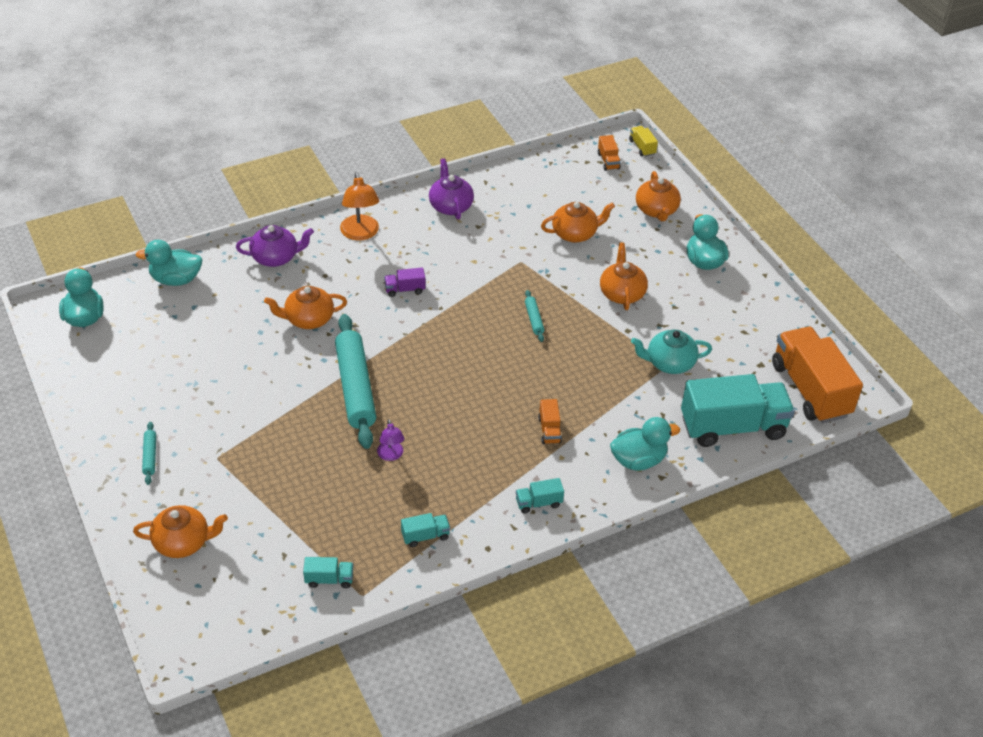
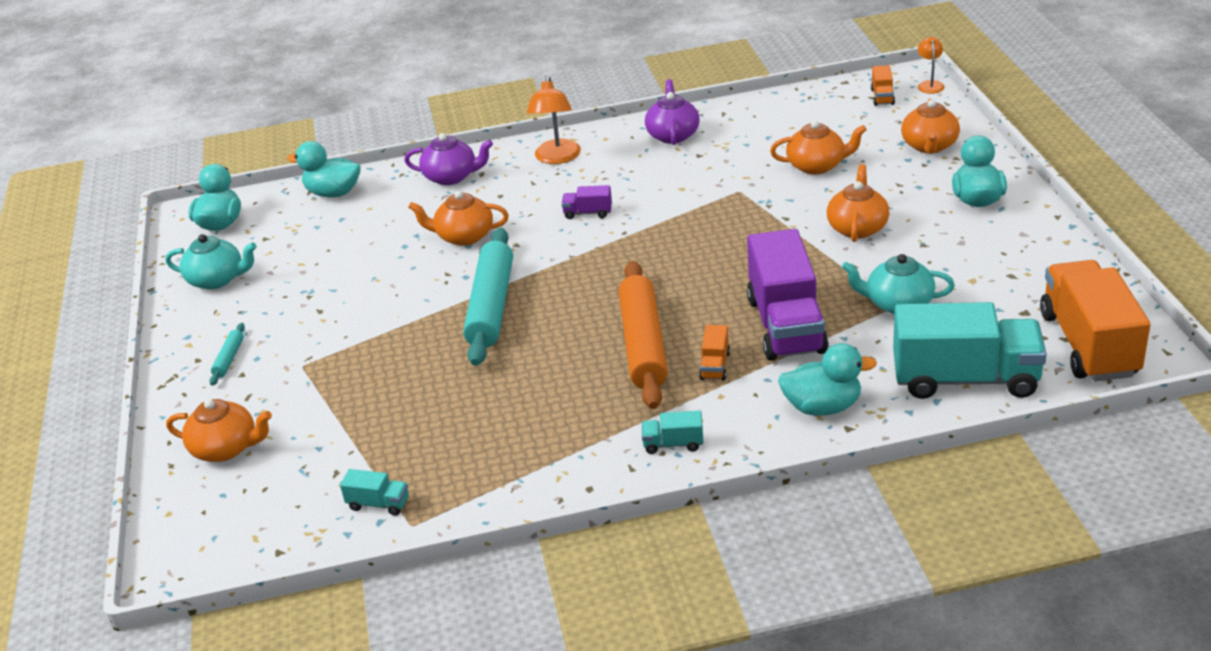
camera: 20 degrees right, 10 degrees down
purple lamp [377,419,405,461] -> none
turquoise truck [401,513,450,547] -> none
turquoise rolling pin [525,290,544,342] -> none
yellow truck [629,126,658,157] -> orange lamp [918,37,945,94]
none -> turquoise teapot [165,234,257,290]
none -> orange rolling pin [619,261,668,409]
none -> purple truck [747,229,828,361]

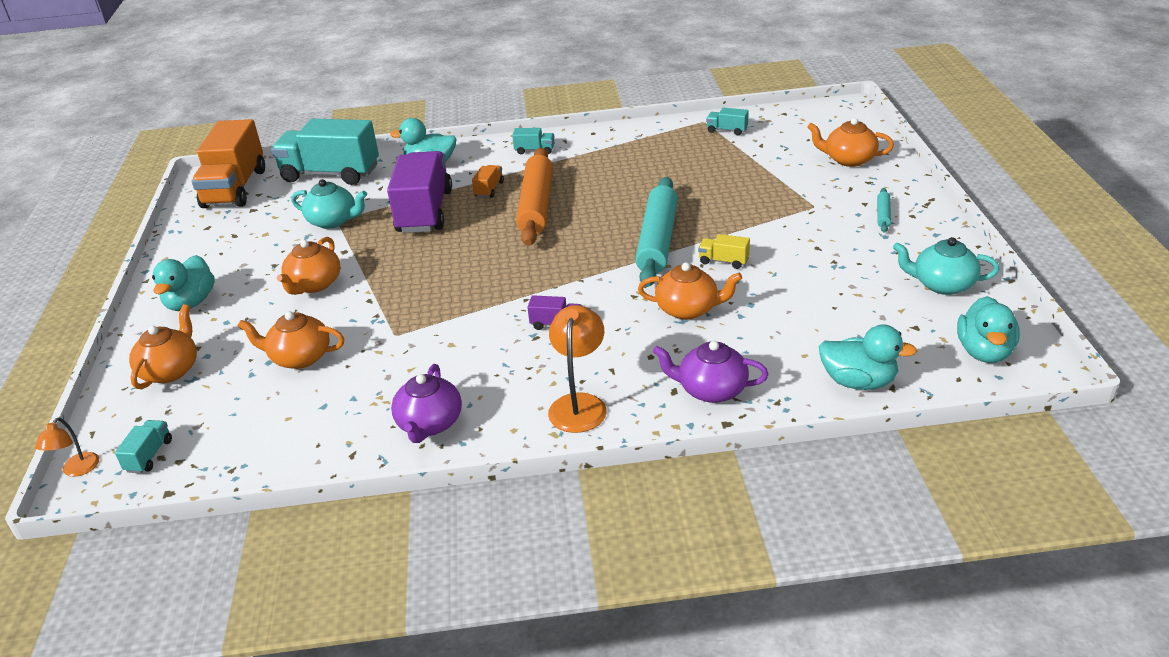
camera: 175 degrees left, 0 degrees up
orange truck [871,65,895,106] -> turquoise truck [115,420,172,474]
none -> yellow truck [698,234,750,269]

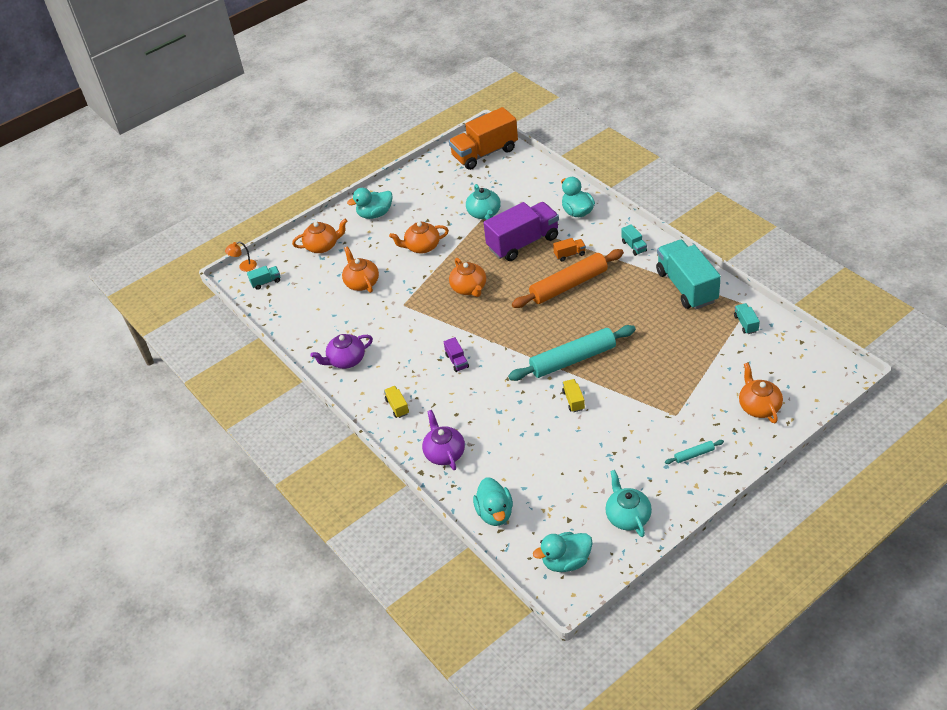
camera: 60 degrees right, 10 degrees up
turquoise truck [271,119,379,185] -> turquoise truck moved to [656,240,721,309]
orange lamp [548,305,607,433] -> yellow truck [384,386,409,418]
orange teapot [638,262,742,320] -> orange teapot moved to [449,258,486,297]

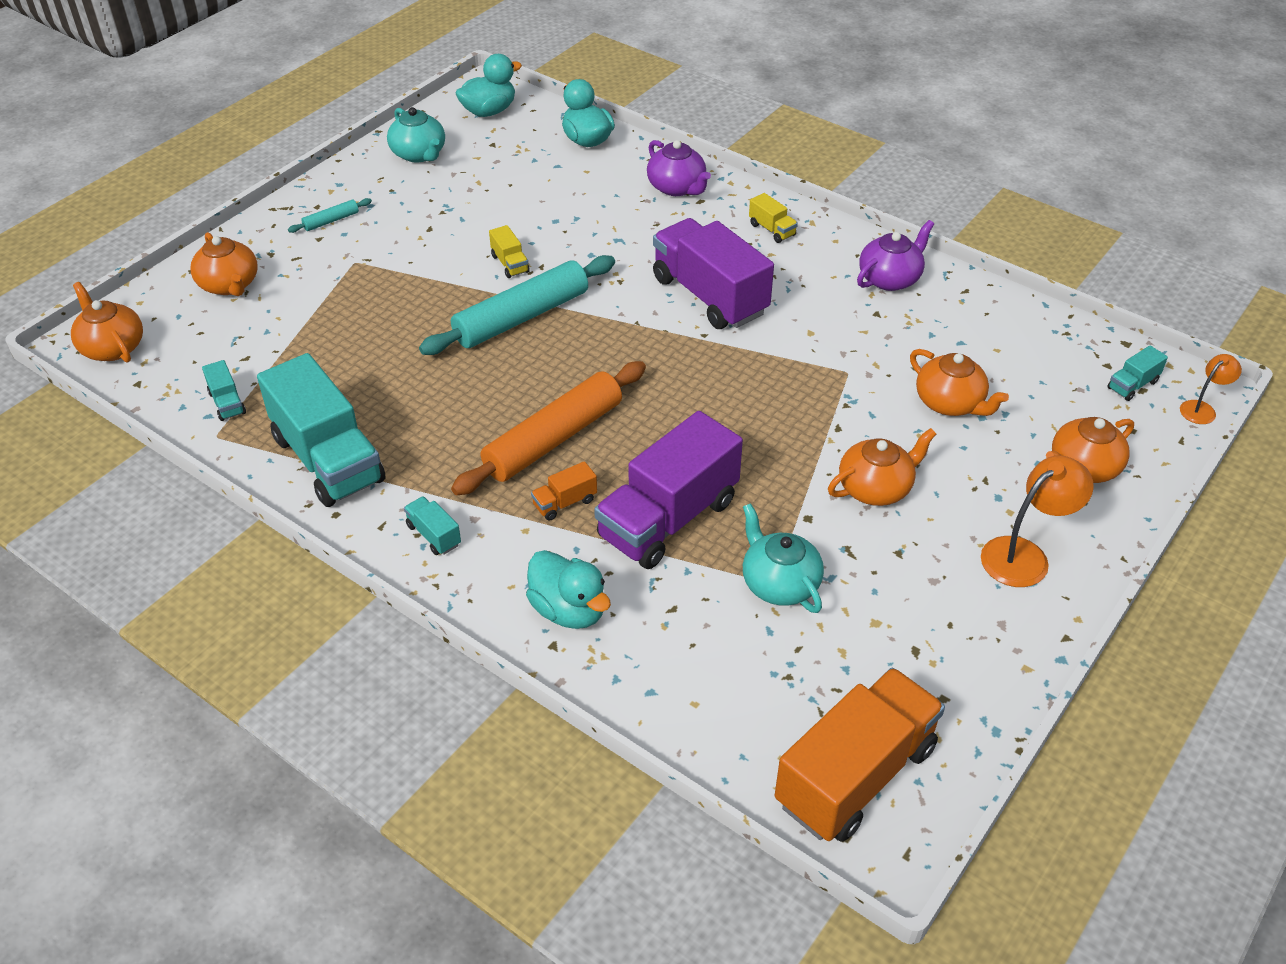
camera: 160 degrees right, 0 degrees up
turquoise duck [347,188,393,219] -> orange lamp [981,455,1094,587]
purple truck [444,337,469,372] -> purple truck [653,218,774,329], size x2.40
orange teapot [449,258,486,297] -> orange teapot moved to [71,282,143,363]

